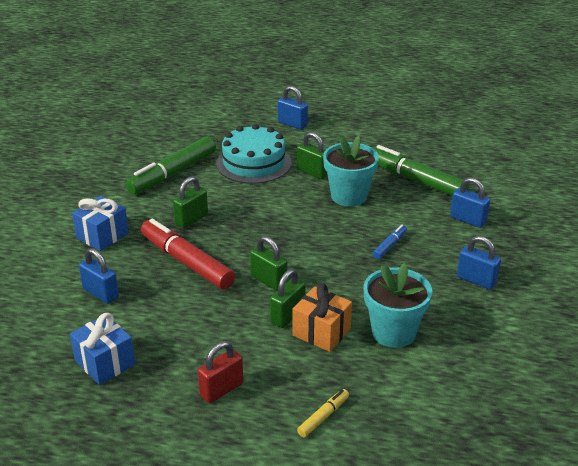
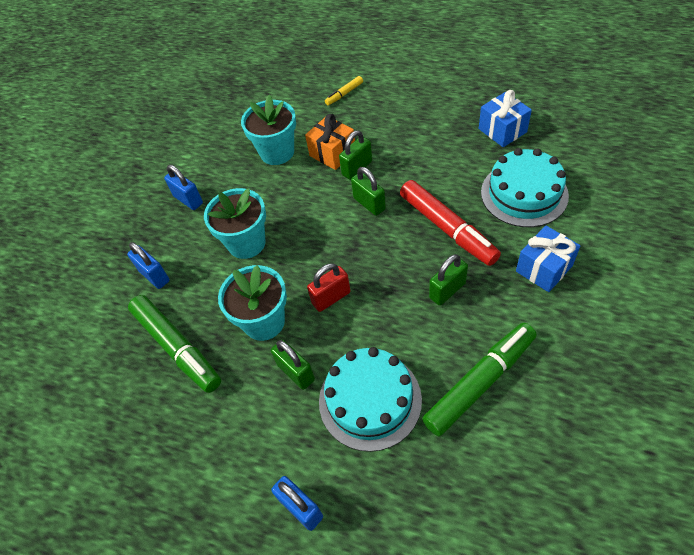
camera: 165 degrees left, 20 degrees up
blue padlock [79,248,119,304] -> turquoise cake [481,148,569,227]
red padlock [198,341,243,403] -> red padlock moved to [307,263,351,312]
blue marker [372,225,407,259] -> turquoise flower pot [204,188,266,259]

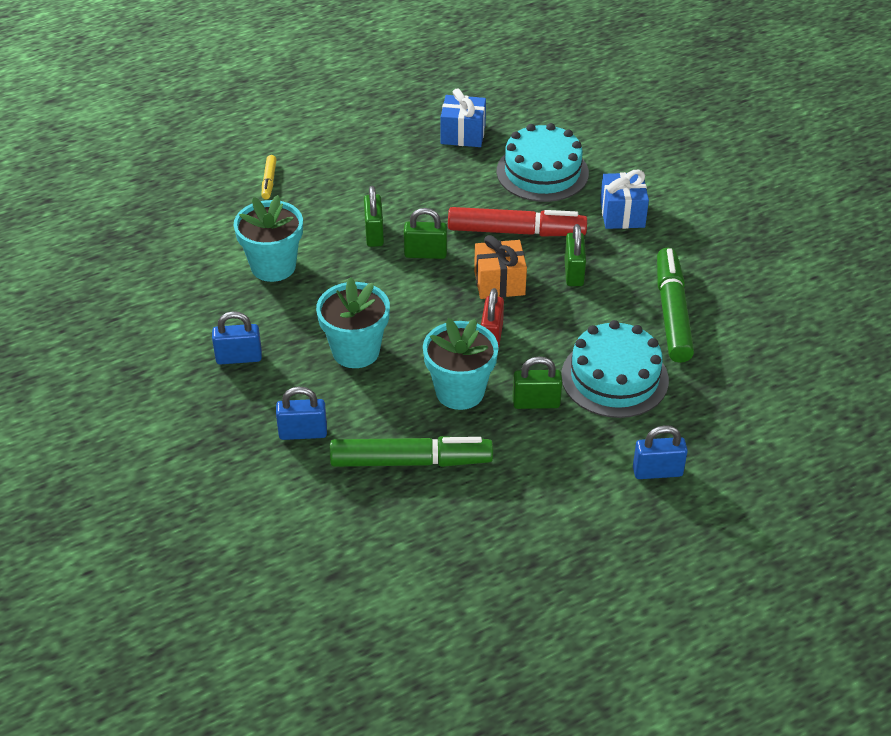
camera: 55 degrees left, 10 degrees down
orange gift [305,114,355,170] -> orange gift moved to [474,235,527,299]

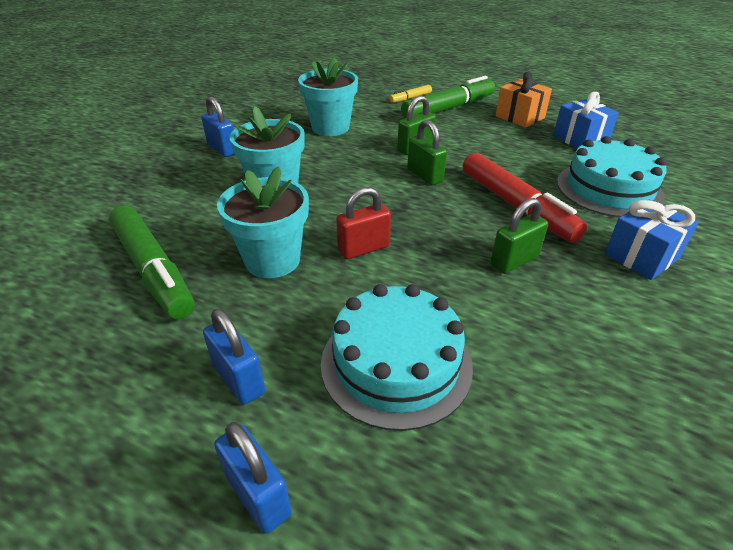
camera: 55 degrees right, 5 degrees down
blue padlock [276,387,327,440] -> blue padlock moved to [203,309,265,405]
orange gift [474,235,527,299] -> orange gift moved to [496,72,552,128]
green padlock [513,356,562,409] -> none
green marker [657,248,694,363] -> green marker moved to [401,76,495,118]

